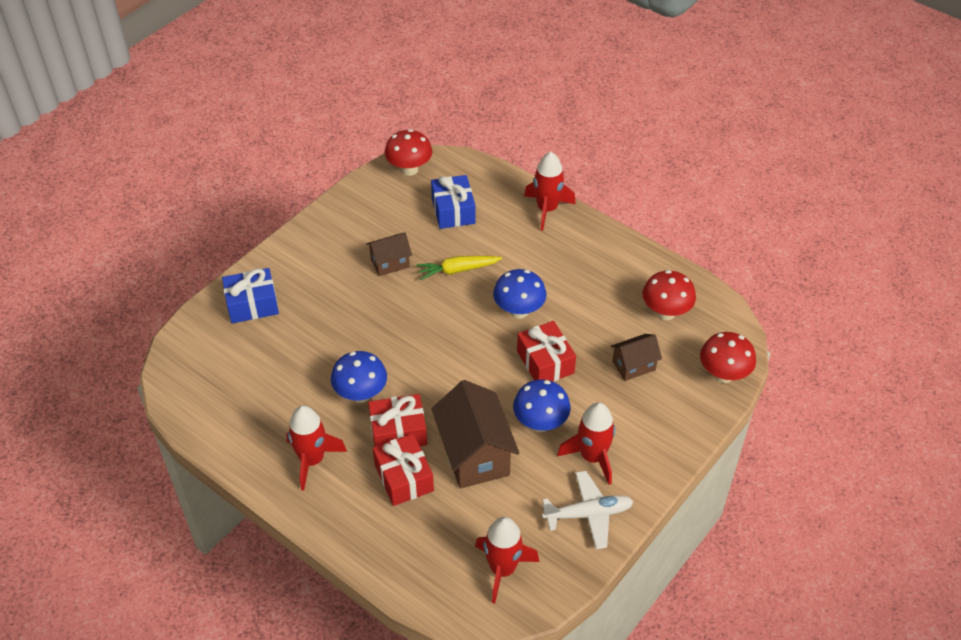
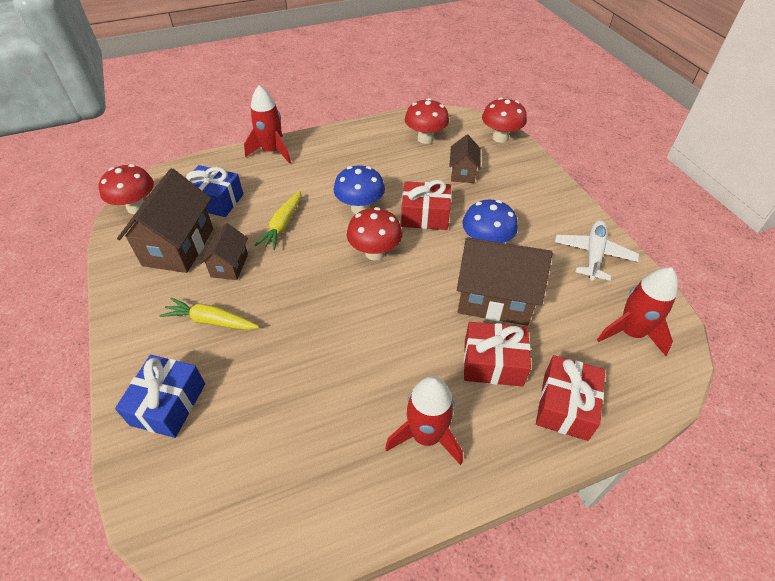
camera: 60 degrees left, 0 degrees up
blue mushroom [331,351,387,403] -> none
red gift [368,394,427,447] -> red gift moved to [536,355,605,441]
red rocket [557,402,615,485] -> none
none -> brown house [117,169,213,273]
none -> yellow carrot [159,298,259,330]
none -> red mushroom [347,207,402,260]

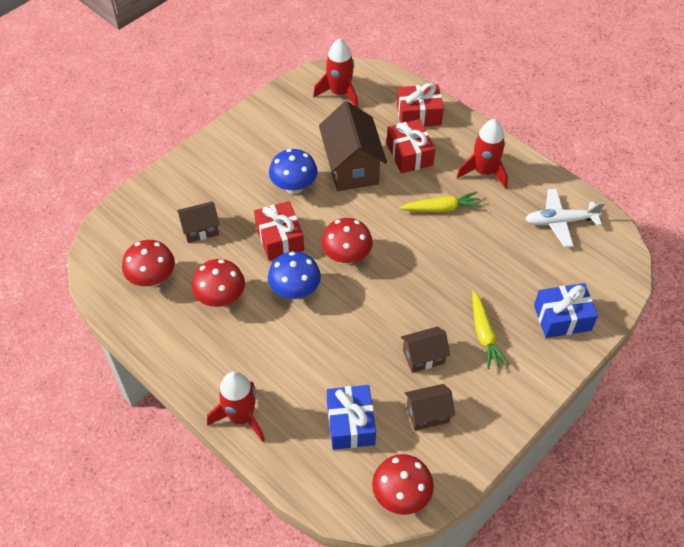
camera: 115 degrees left, 5 degrees up
brown house [117,169,213,273] -> brown house [405,384,455,431], size x0.55
yellow carrot [255,191,301,250] -> yellow carrot moved to [399,192,482,213]
red mushroom [482,98,527,143] -> red mushroom moved to [192,259,245,307]
white plane [555,220,639,281] -> white plane moved to [525,189,605,247]

